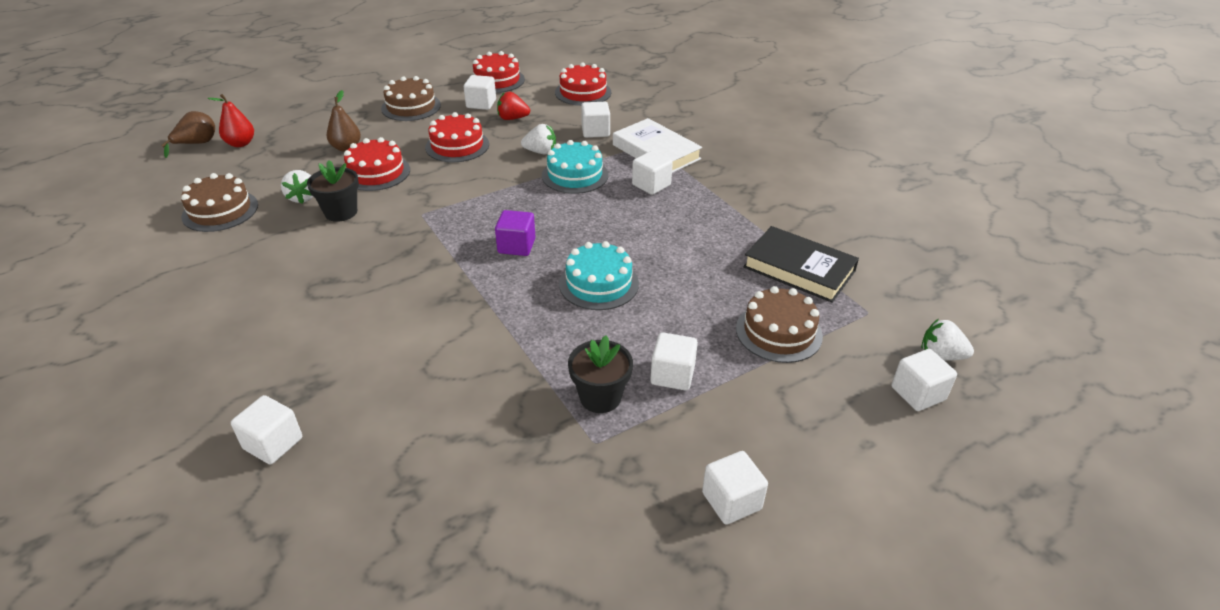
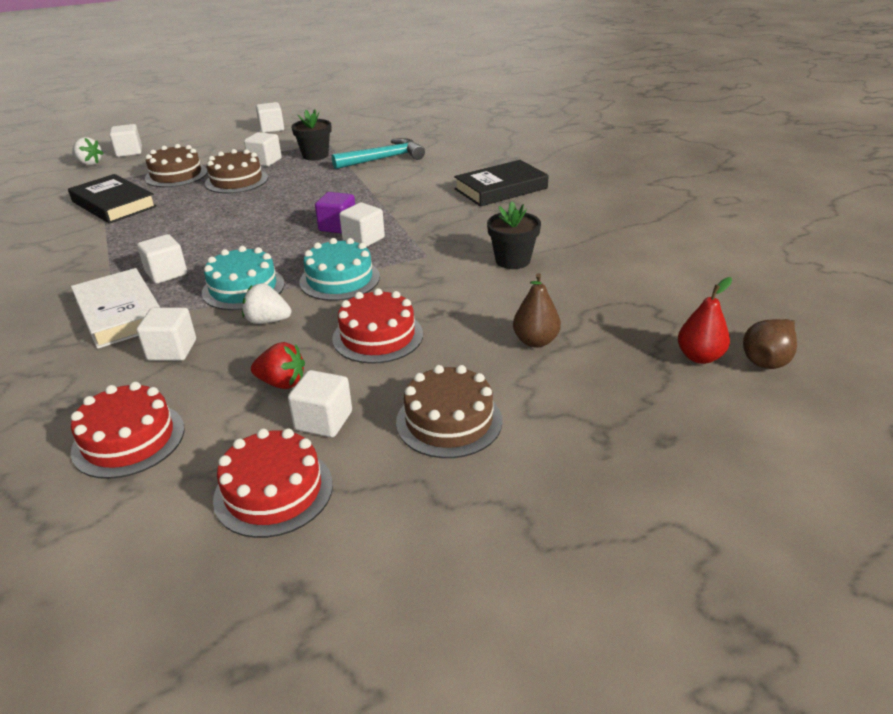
camera: 170 degrees left, 5 degrees down
brown cake [181,173,258,232] -> brown cake moved to [205,149,268,194]
white cube [231,395,302,465] -> white cube moved to [339,203,385,247]
white strawberry [281,170,313,204] -> none
red cake [344,137,410,191] -> none
turquoise cake [559,241,639,310] -> turquoise cake moved to [299,238,380,301]
none -> turquoise hammer [332,138,425,169]
none -> black book [454,160,549,207]

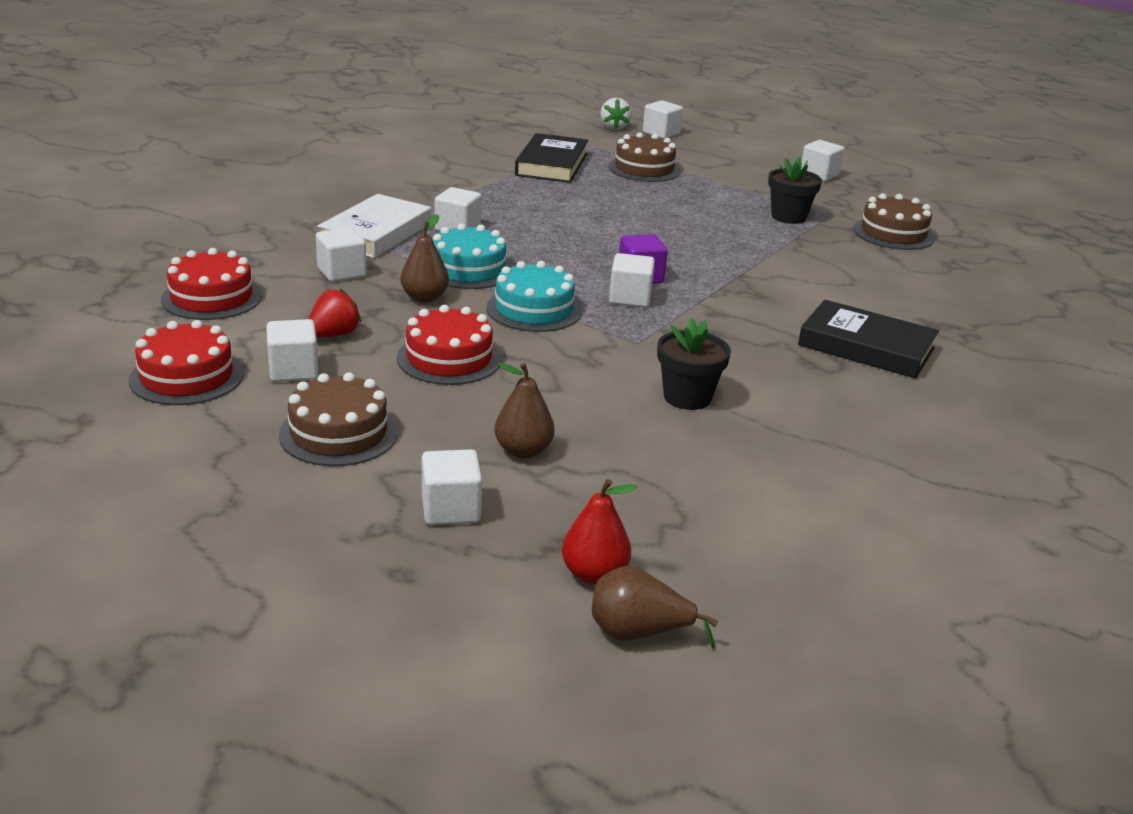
camera: 55 degrees right, 5 degrees down
brown cake [205,149,268,194] -> brown cake moved to [853,193,935,250]
white strawberry [242,283,291,324] -> brown pear [400,214,449,303]
white cube [244,132,282,167] -> white cube moved to [422,449,482,525]
red strawberry [251,342,305,389] -> red strawberry turned 120 degrees counterclockwise [309,289,361,337]
turquoise hammer [332,138,425,169] -> none

